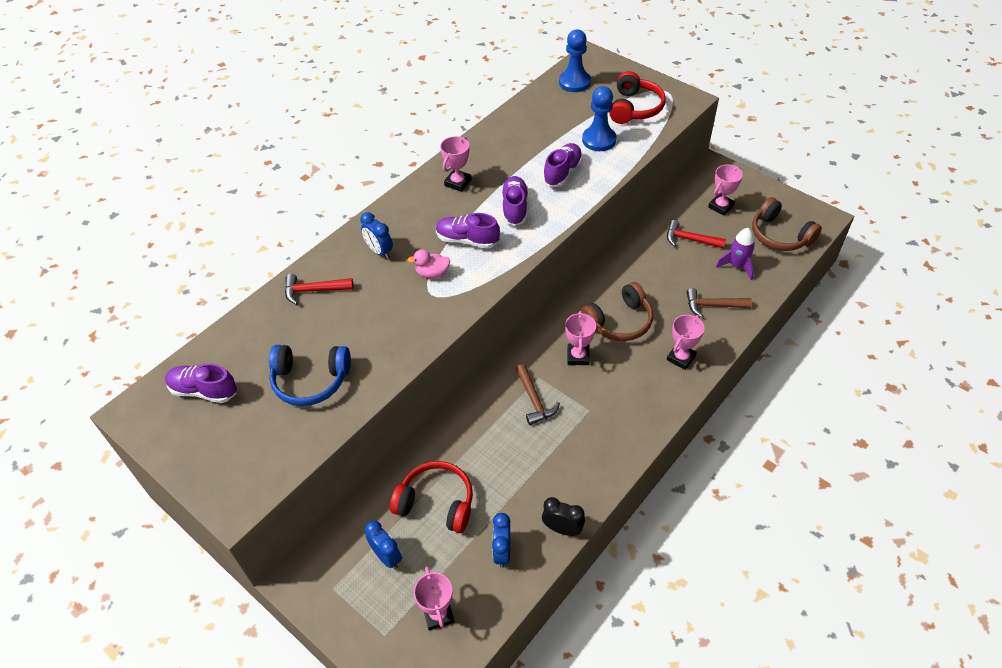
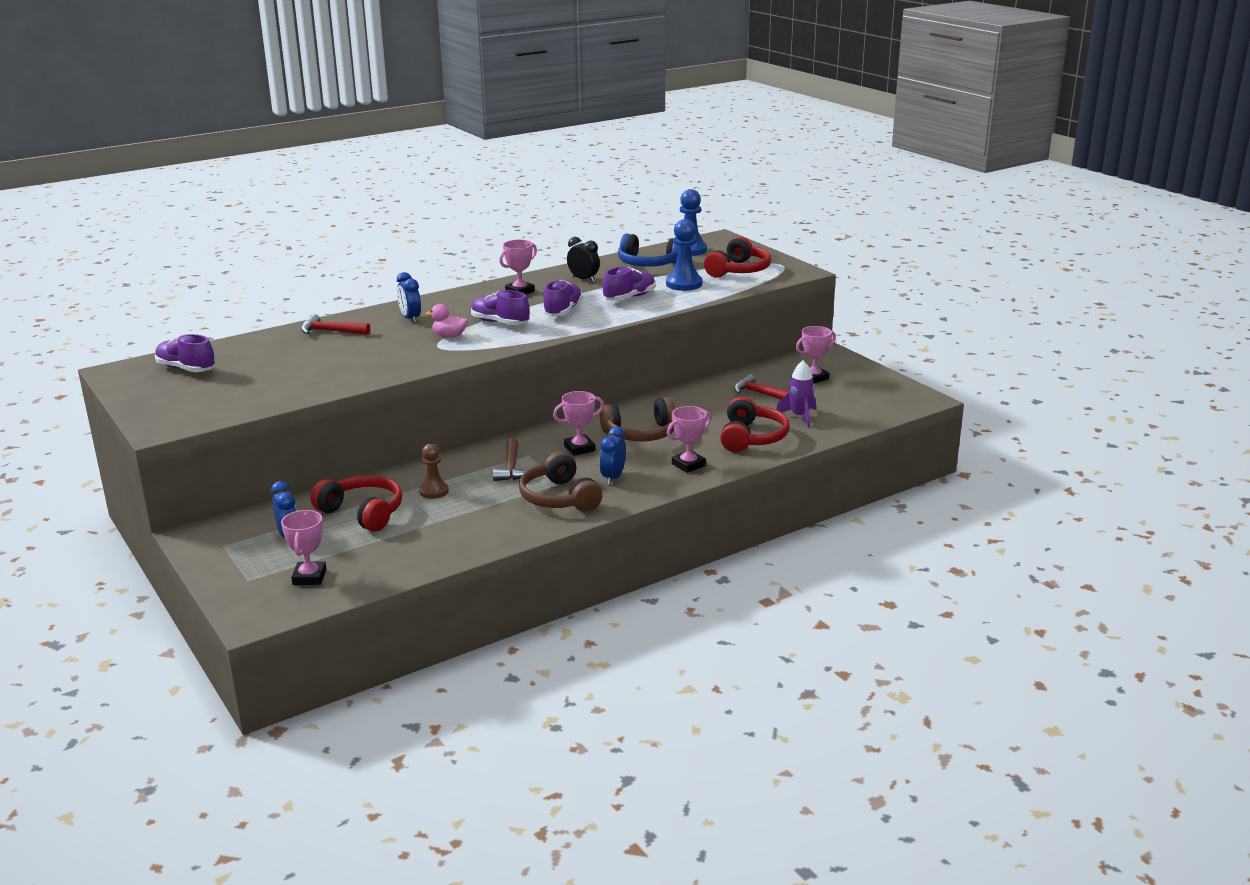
camera: 15 degrees right, 25 degrees down
blue headphones [269,345,351,406] -> blue headphones moved to [618,233,678,267]
blue clock [492,513,511,568] -> blue clock moved to [600,426,626,485]
black clock [542,497,585,536] -> black clock moved to [567,237,600,282]
pink trophy [565,311,596,365] -> pink trophy turned 45 degrees clockwise [553,391,604,456]
brown hammer [687,288,752,318] -> red headphones [720,397,790,452]
brown headphones [752,197,822,251] -> brown headphones moved to [519,451,603,512]
none -> brown pawn [419,444,449,499]

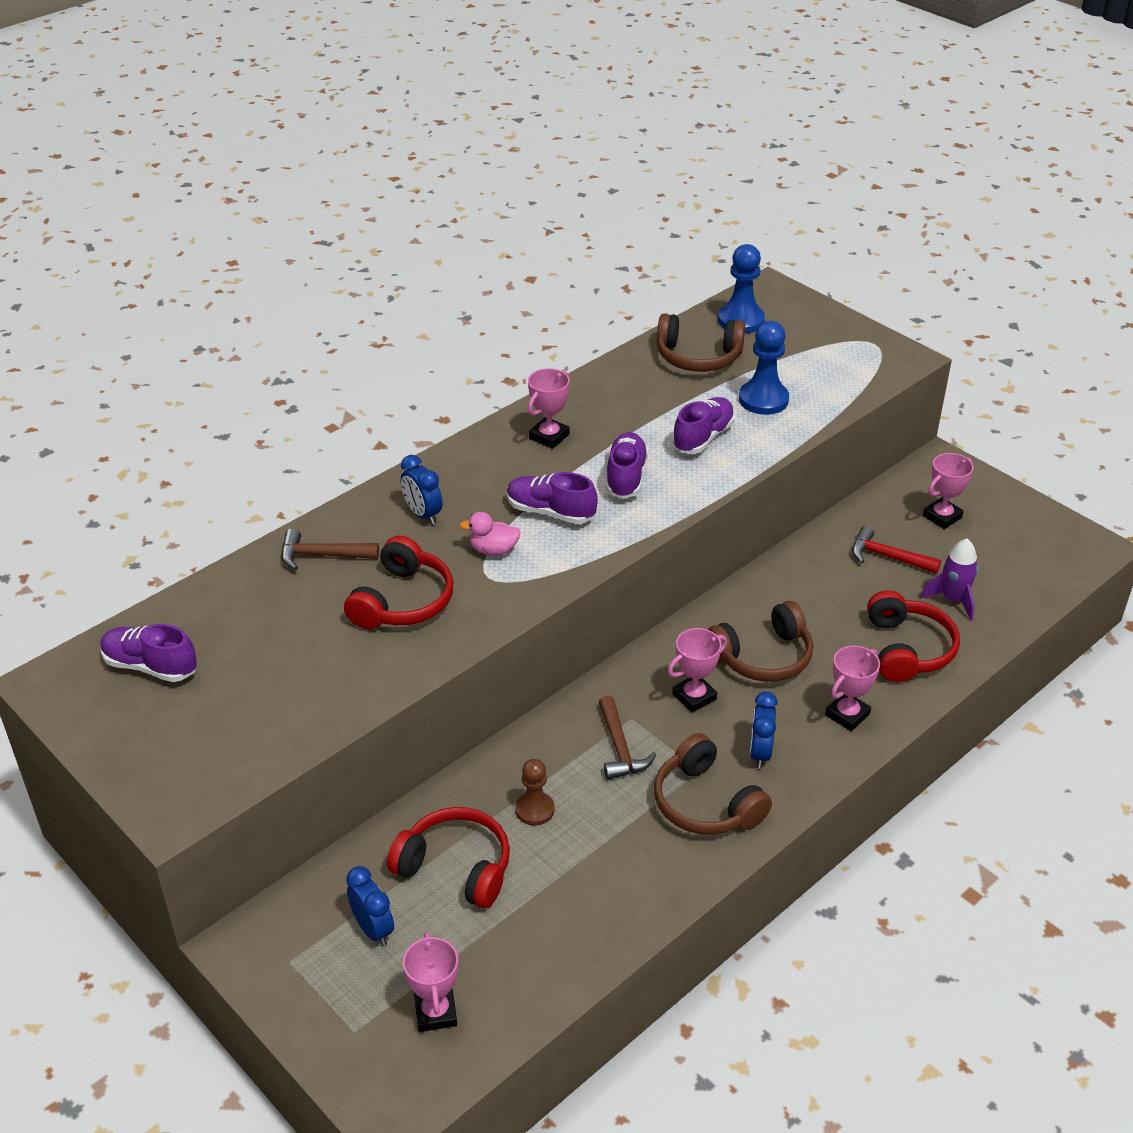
camera: 10 degrees left, 15 degrees up
red hammer [301,314,370,335] -> brown hammer [281,528,379,570]
black clock [567,237,600,282] -> none
blue headphones [618,233,678,267] -> brown headphones [657,313,745,372]
red headphones [704,237,771,278] -> red headphones moved to [344,535,453,629]

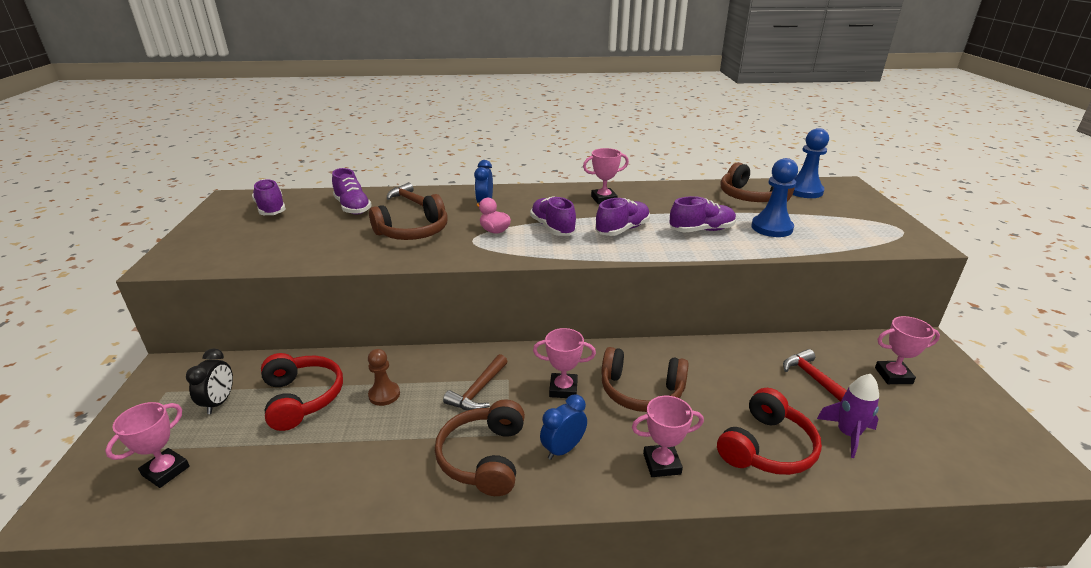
camera: 40 degrees right, 10 degrees down
red headphones [344,535,453,629] -> brown headphones [369,194,448,240]
blue clock [346,866,394,946] -> black clock [186,349,233,414]
none -> purple shoe [332,168,372,214]

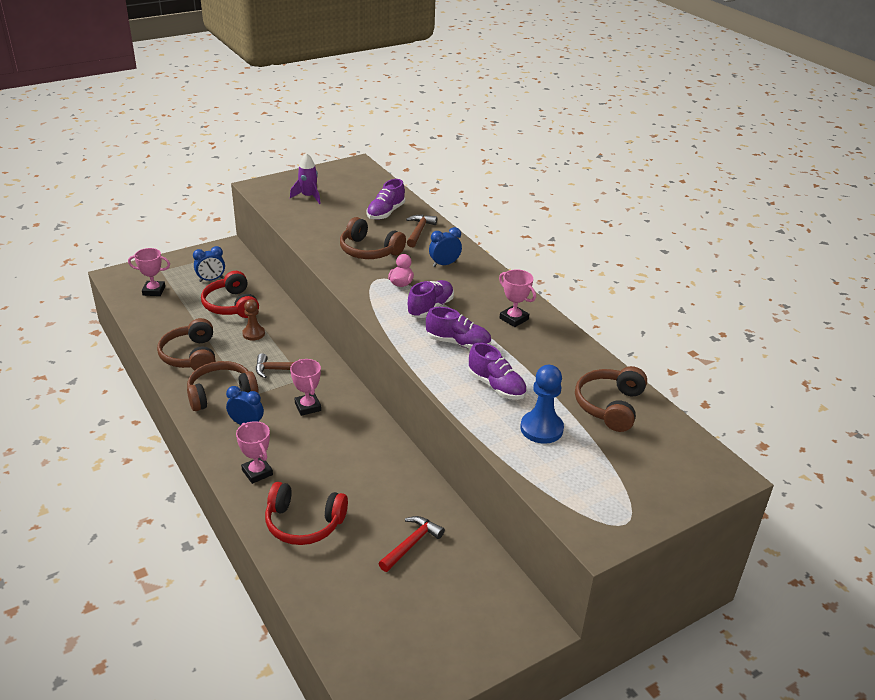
camera: 60 degrees right, 5 degrees up
black clock [186,349,233,414] -> blue clock [193,246,225,282]
purple shoe [252,179,286,215] -> none
red headphones [261,353,343,431] -> red headphones turned 120 degrees clockwise [201,271,259,318]
brown headphones [602,347,689,412] -> brown headphones moved to [157,318,215,371]
blue pawn [792,128,829,198] -> none
purple rocket [817,374,879,458] -> purple rocket moved to [290,153,321,204]
pink trophy [875,316,940,384] -> none

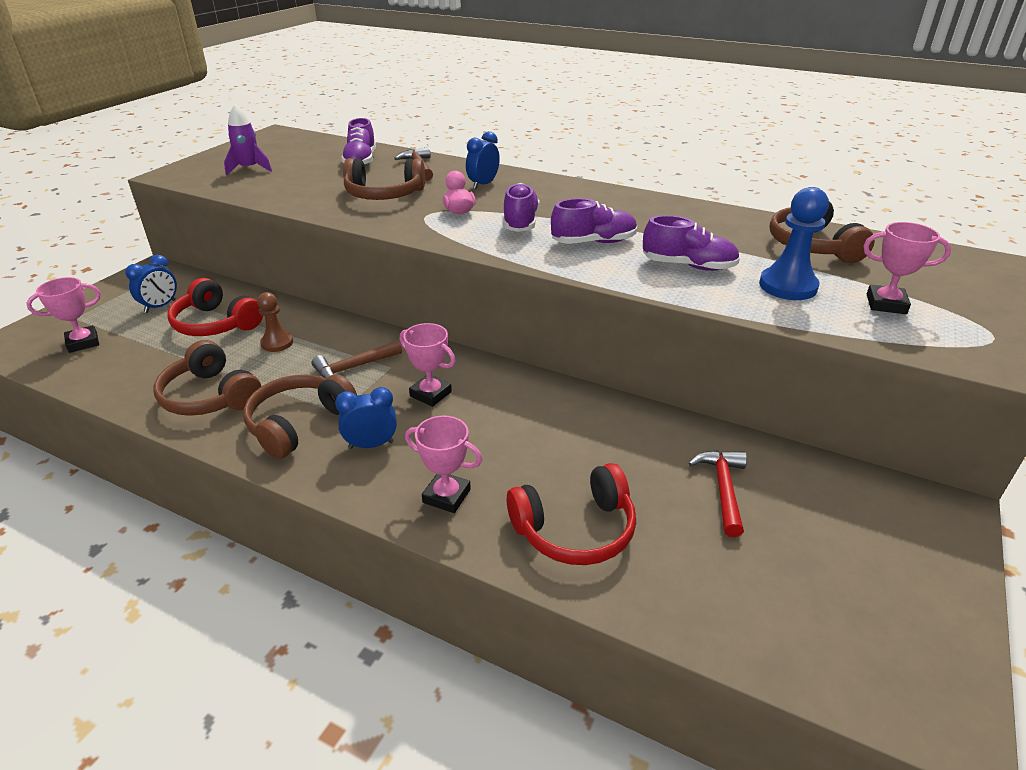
camera: 30 degrees left, 0 degrees up
pink trophy [499,269,536,327] -> pink trophy moved to [863,222,951,314]

